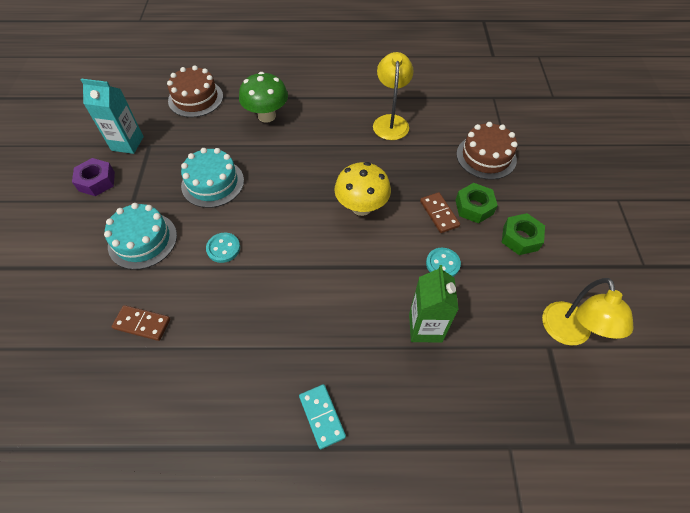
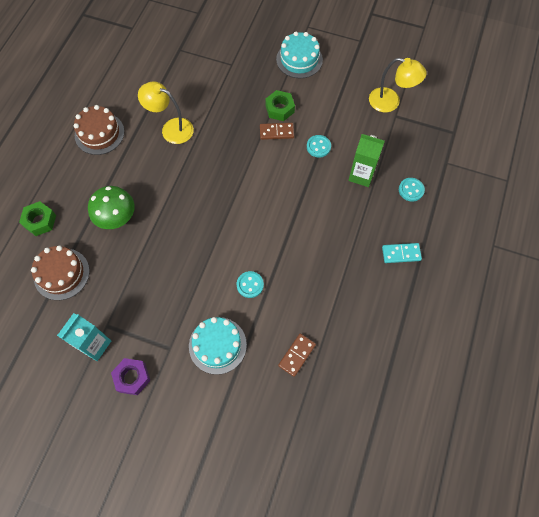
camera: 70 degrees left, 10 degrees up
turquoise cake [181,148,244,208] -> turquoise cake moved to [276,32,323,78]
yellow mushroom [334,162,391,216] -> none
brown cake [456,122,518,180] -> brown cake moved to [74,105,125,155]
green nut [502,213,545,255] -> green nut moved to [19,201,56,236]
none -> turquoise button [399,178,425,202]

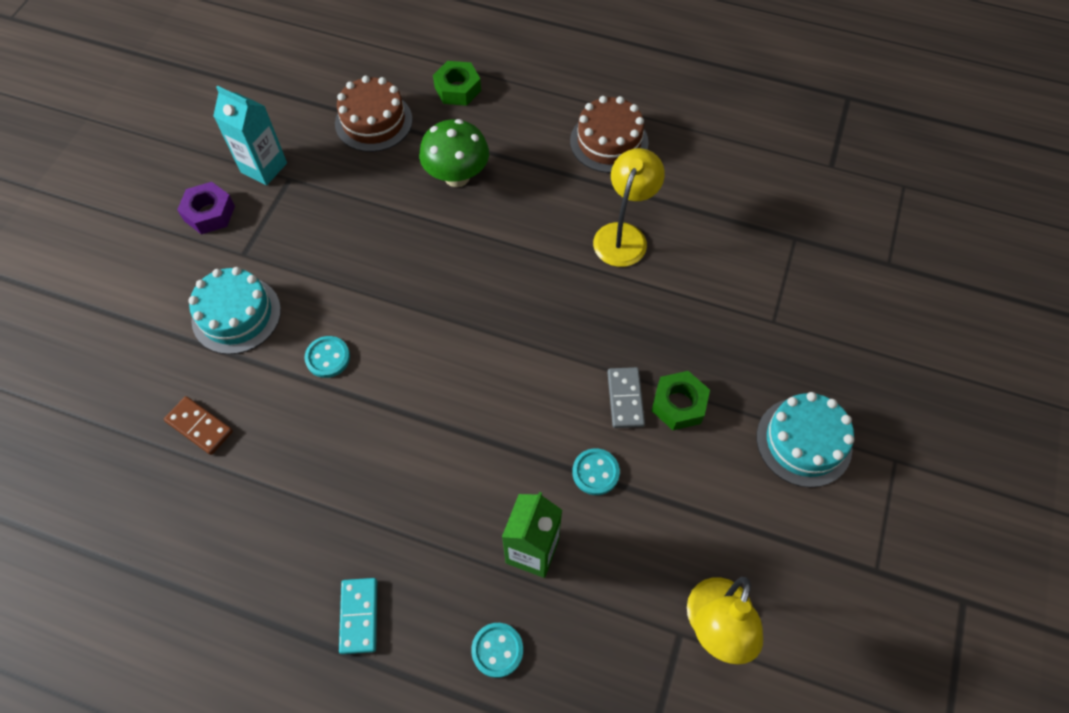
camera: 90 degrees right, 5 degrees down
brown domino [260,123,294,140] -> grey domino [607,367,645,428]

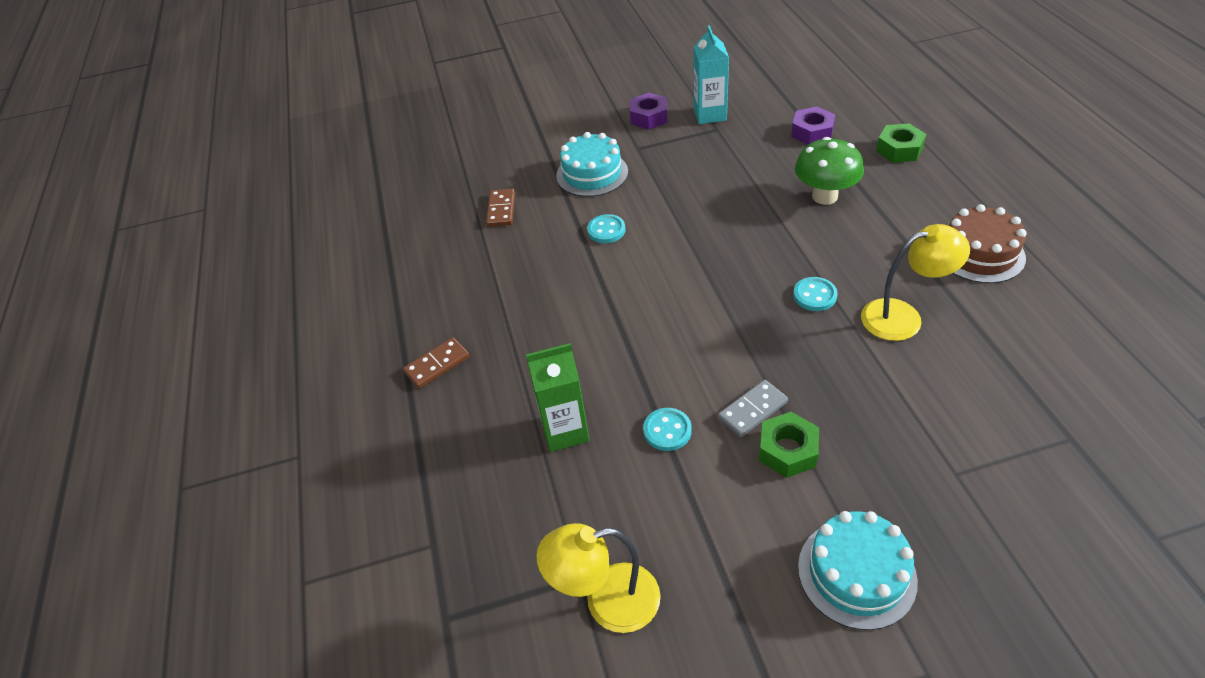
camera: 60 degrees right, 15 degrees down
brown cake [335,76,413,152] -> purple nut [791,107,835,145]
turquoise domino [339,578,377,654] -> brown domino [403,337,470,389]
turquoise button [471,623,523,678] -> turquoise button moved to [793,277,838,311]

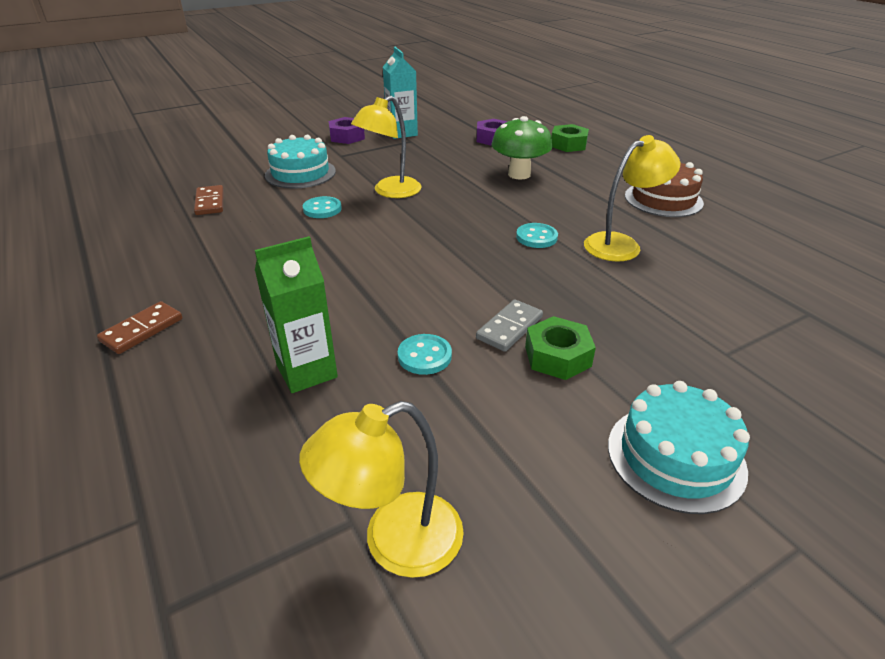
camera: 20 degrees left, 10 degrees down
none -> yellow lamp [351,96,422,198]

